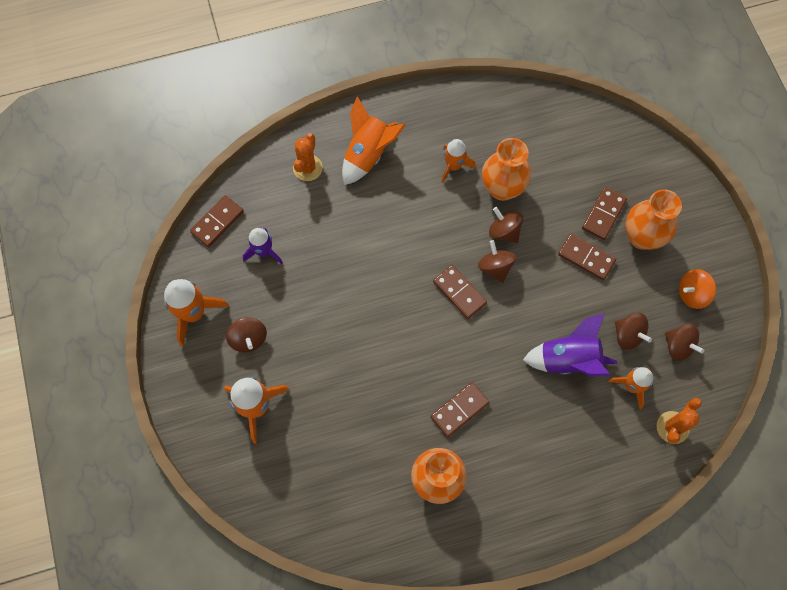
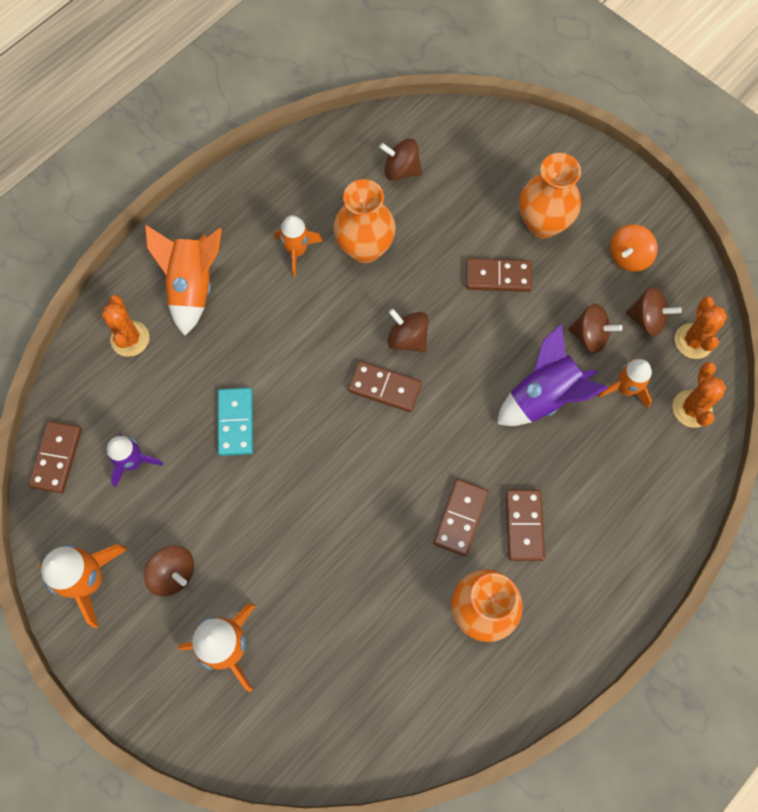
camera: 30 degrees left, 0 degrees up
brown spinning top [489,207,523,243] -> brown spinning top moved to [379,138,422,181]
brown domino [582,187,627,240] -> brown domino moved to [506,490,545,561]
none -> turquoise domino [218,388,253,456]
none -> orange cactus [675,297,727,359]

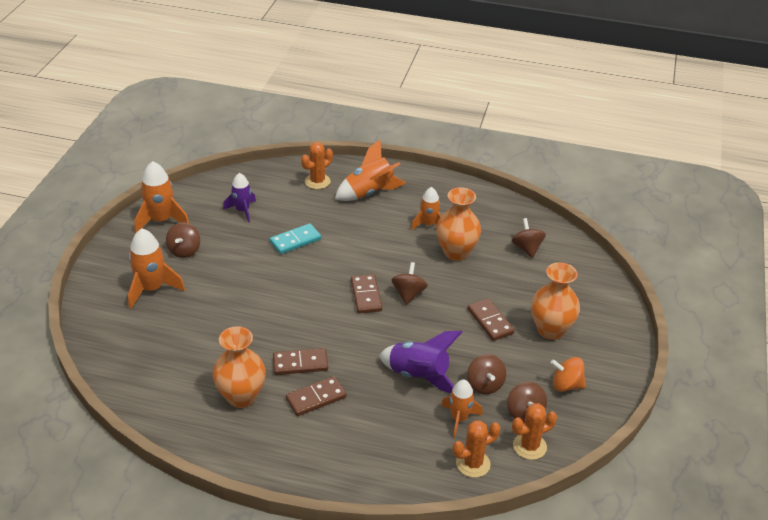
camera: 60 degrees right, 30 degrees down
brown domino [29,421,82,493] -> none

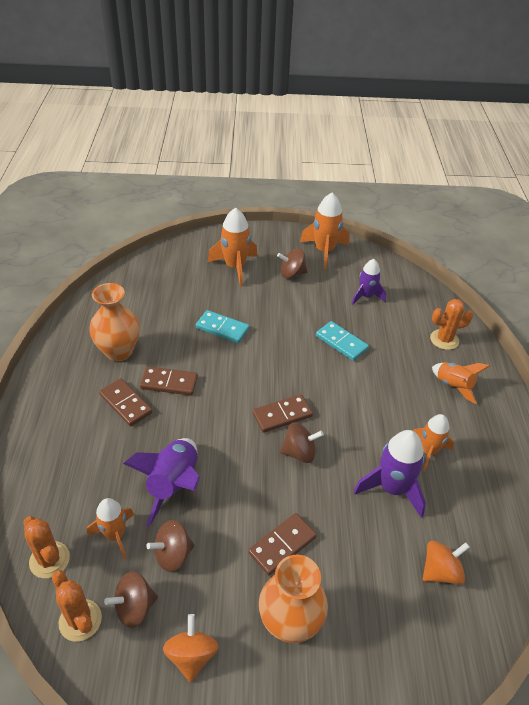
camera: 75 degrees right, 5 degrees up
brown domino [273,348,328,375] -> brown domino turned 60 degrees counterclockwise [140,366,198,396]
orange cactus [301,142,333,189] -> orange cactus turned 45 degrees counterclockwise [430,299,473,350]
orange rocket [335,139,406,201] -> orange rocket [432,362,490,404], size x0.66
orange vase [436,187,481,261] -> purple rocket [354,430,426,518]
brown spinning top [511,218,546,258] -> orange spinning top [423,541,470,585]
none -> turquoise domino [196,310,249,343]

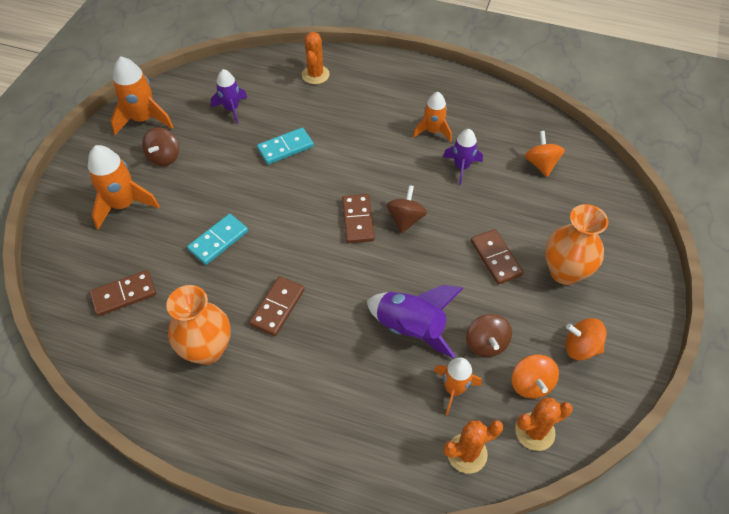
camera: 70 degrees left, 10 degrees up
brown domino [99,378,153,426] -> brown domino moved to [90,270,156,316]
brown spinning top [104,571,158,628] -> orange spinning top [512,354,559,399]
purple rocket [354,430,426,518] -> purple rocket [443,129,483,185], size x0.66
orange rocket [432,362,490,404] -> none

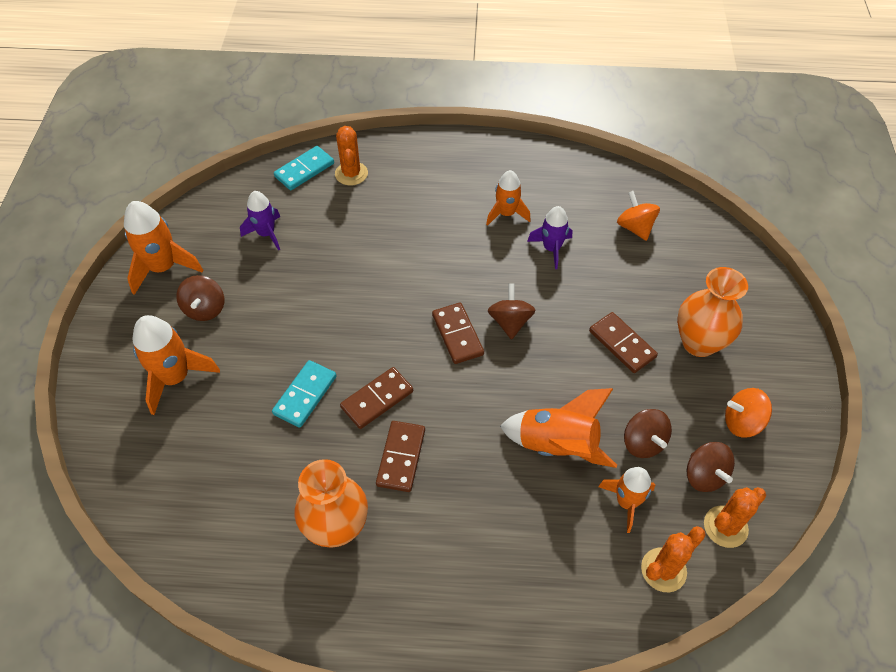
camera: 15 degrees left, 0 degrees up
brown domino [90,270,156,316] -> brown domino moved to [340,367,413,429]
turquoise domino [257,127,314,165] -> turquoise domino moved to [274,146,334,190]
purple rocket [367,285,464,358] -> orange rocket [500,388,617,468]
orange spinning top [512,354,559,399] -> brown spinning top [687,442,735,492]

